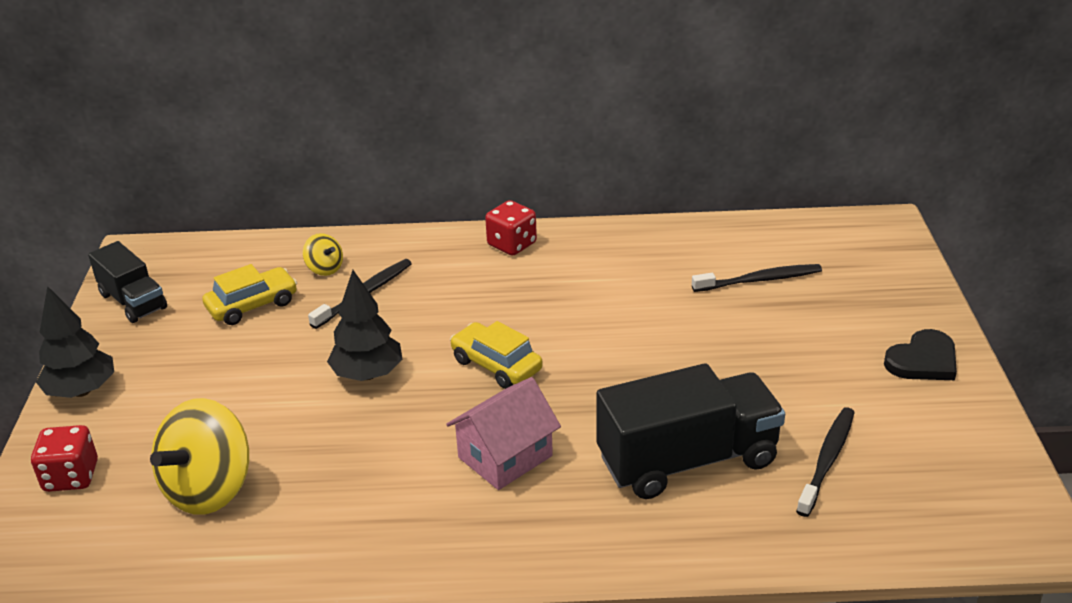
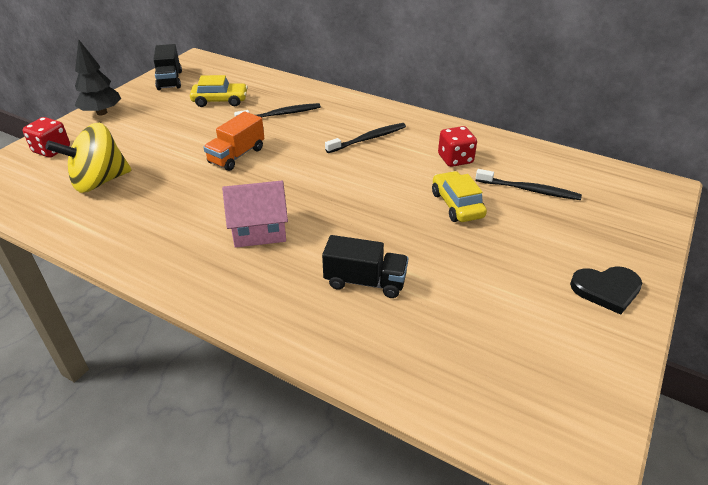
camera: 30 degrees right, 5 degrees up
yellow spinning top [303,233,343,276] -> none
black tree [327,270,403,381] -> orange truck [203,111,264,171]
yellow car [450,321,543,389] -> yellow car moved to [432,171,487,222]
red dice [485,200,537,256] -> red dice moved to [438,126,477,167]
black truck [596,363,785,499] -> black truck [322,235,408,298], size x0.60
black toothbrush [796,407,855,517] -> black toothbrush moved to [325,123,406,153]

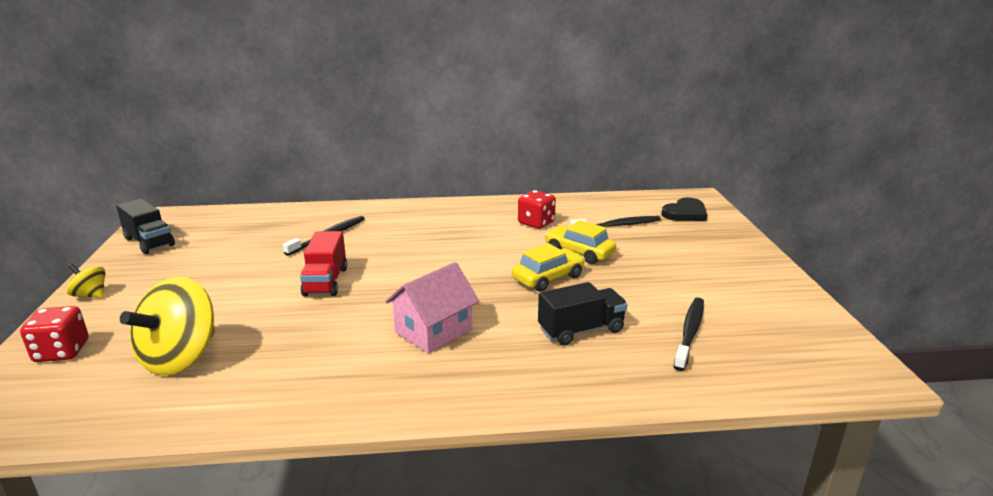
camera: 35 degrees left, 15 degrees down
black tree [74,39,121,115] -> yellow spinning top [67,264,106,298]
yellow car [190,75,248,107] -> yellow car moved to [512,243,585,292]
orange truck [203,111,264,171] -> red truck [300,231,347,296]
black toothbrush [325,123,406,153] -> black toothbrush moved to [674,298,704,371]
black heart [570,266,642,315] -> black heart moved to [661,198,707,221]

